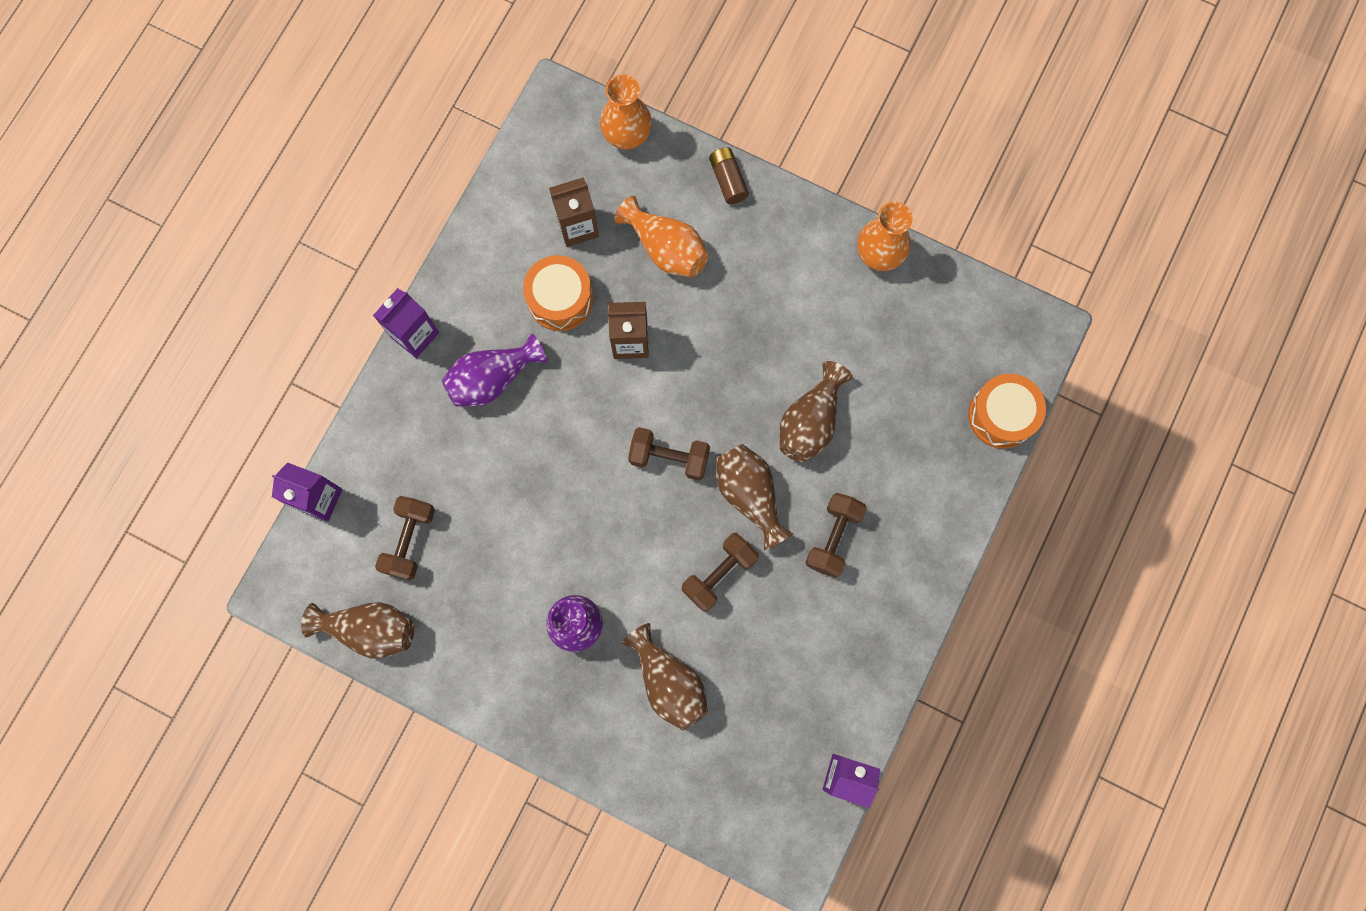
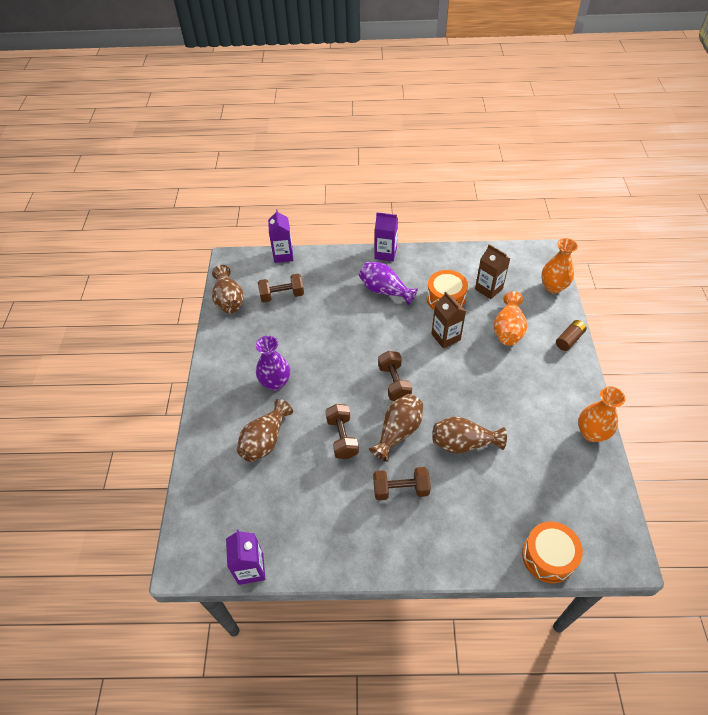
camera: 65 degrees right, 25 degrees down
brown dumbbell [682,533,759,612] -> brown dumbbell turned 60 degrees clockwise [325,404,359,459]

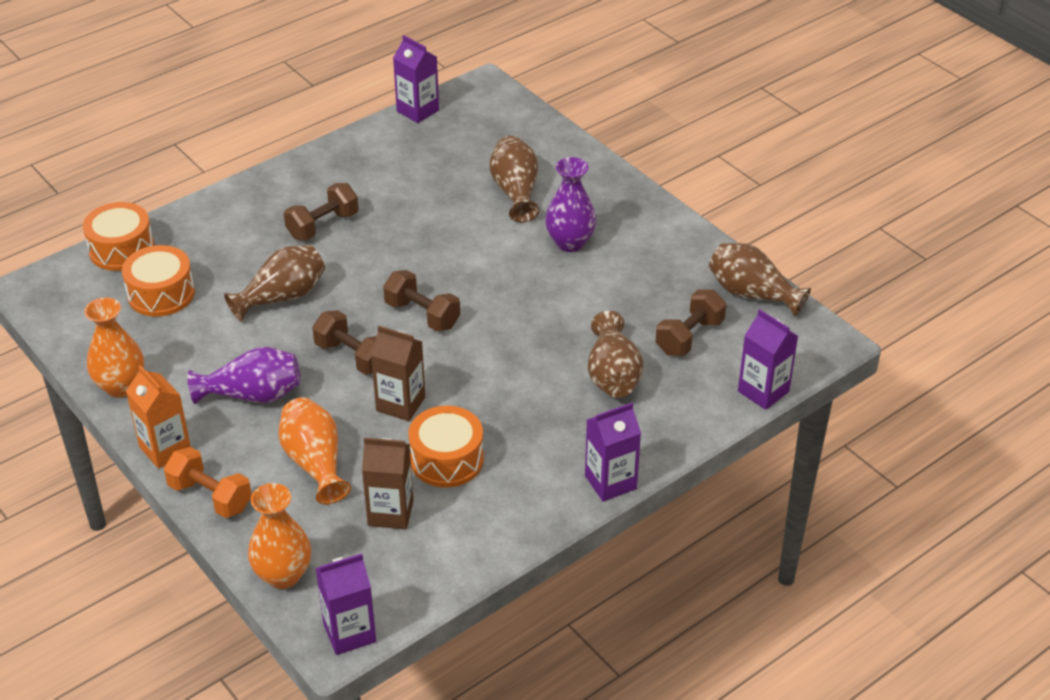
camera: 140 degrees right, 10 degrees down
brown dumbbell [325,404,359,459] -> brown dumbbell moved to [312,310,377,375]
purple vase [359,262,418,305] -> purple vase moved to [188,347,300,404]
brown vase [369,394,423,462] -> brown vase moved to [588,311,643,398]
brown battery [556,320,587,351] -> orange dumbbell [164,447,252,518]
none -> orange drum [122,245,195,317]
none -> orange carton [126,365,191,469]
none -> purple carton [316,553,376,655]

